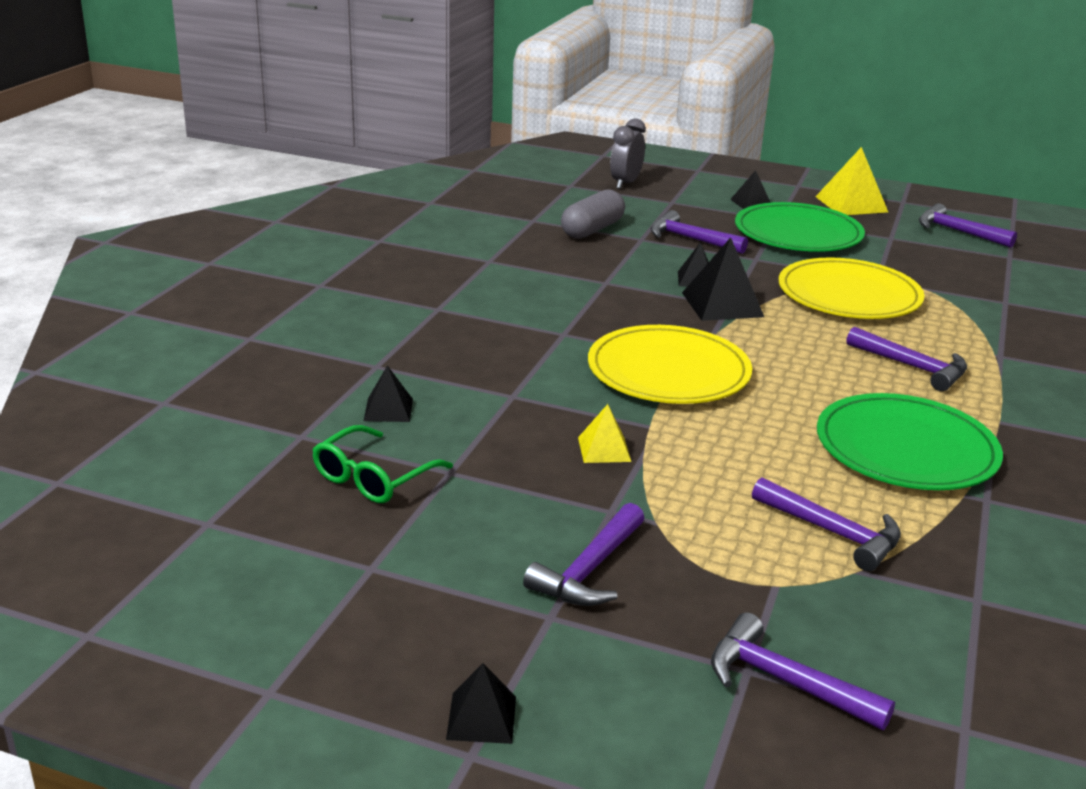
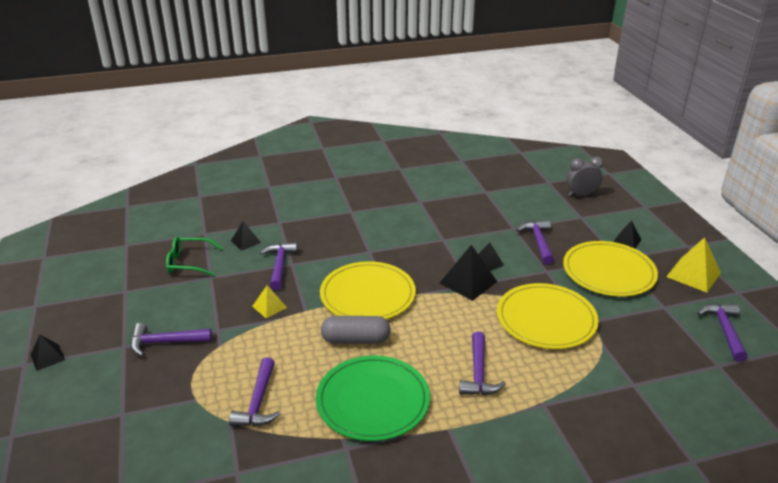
camera: 55 degrees right, 5 degrees up
grey capsule [561,189,625,239] -> grey capsule moved to [321,316,391,344]
purple hammer [711,612,895,730] -> purple hammer moved to [260,242,298,290]
green plate [735,202,865,252] -> yellow plate [563,241,658,297]

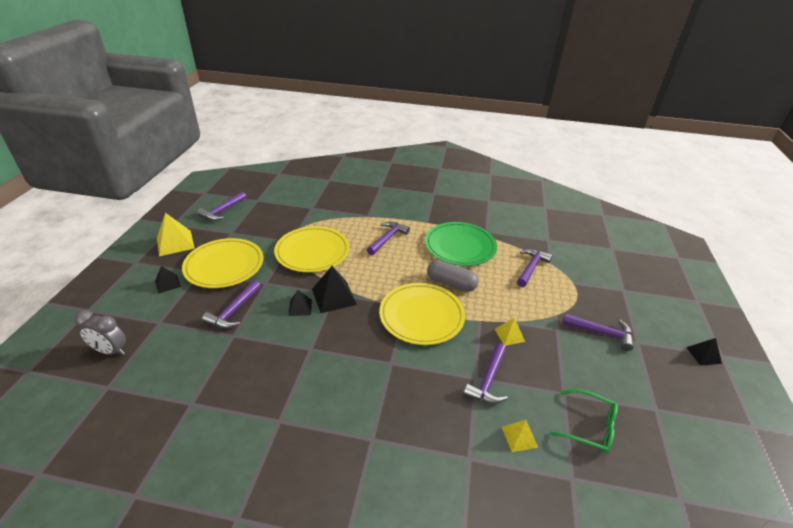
camera: 155 degrees left, 5 degrees up
black pyramid [231,221,261,251] -> yellow pyramid [502,420,538,452]

